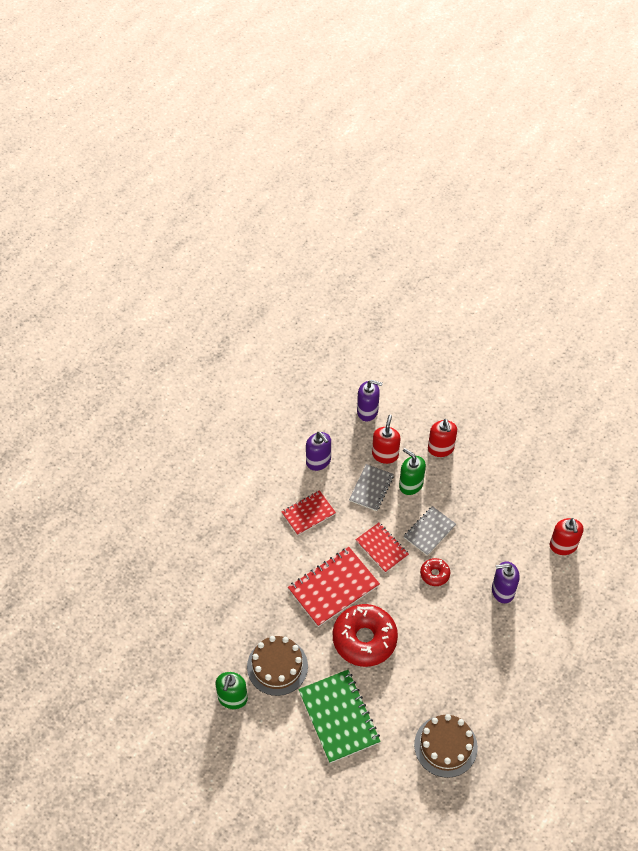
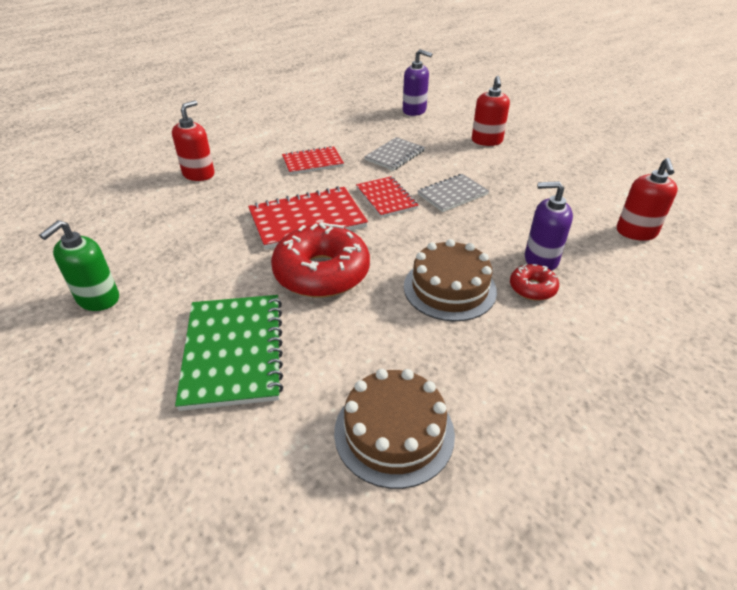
camera: 15 degrees right, 15 degrees down
brown cake [247,636,308,696] -> brown cake moved to [404,239,497,321]
purple soap dispenser [306,432,331,471] -> none
red soap dispenser [372,415,400,464] -> red soap dispenser moved to [172,100,214,181]
green soap dispenser [399,448,426,495] -> none
red donut [420,558,450,586] -> red donut moved to [510,264,559,300]

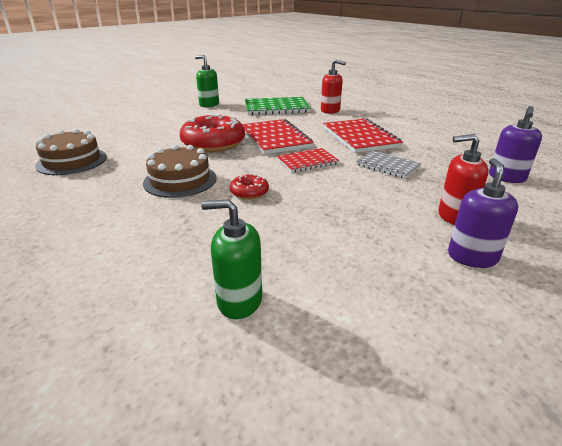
camera: 90 degrees right, 10 degrees down
green notebook [175,295,283,411] -> green notebook moved to [245,97,311,115]
red notebook [282,146,344,175] -> red notebook [323,118,403,153], size x1.62
grey notebook [417,174,489,212] -> none
red donut [510,264,559,300] -> red donut moved to [230,173,269,200]
purple soap dispenser [525,181,573,271] -> purple soap dispenser moved to [448,158,518,268]
red soap dispenser [617,158,678,241] -> green soap dispenser [201,199,262,319]

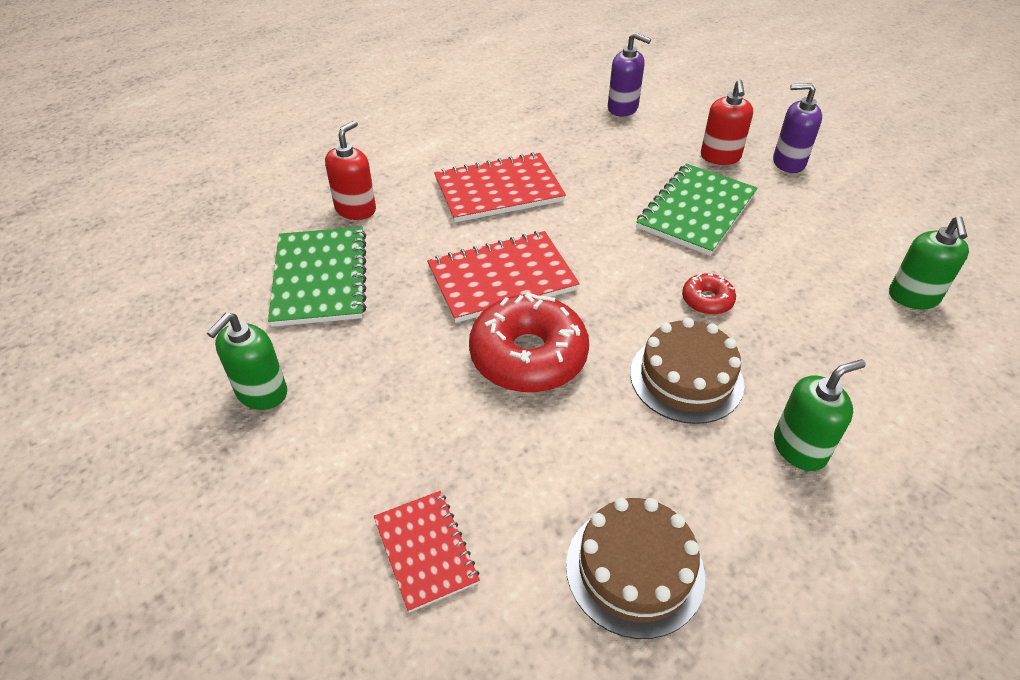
camera: 90 degrees left, 15 degrees up
red notebook [277,148,339,172] -> red notebook moved to [374,491,480,613]
grey notebook [356,151,421,179] -> none
none -> green notebook [636,163,757,256]
none -> green soap dispenser [774,359,866,471]

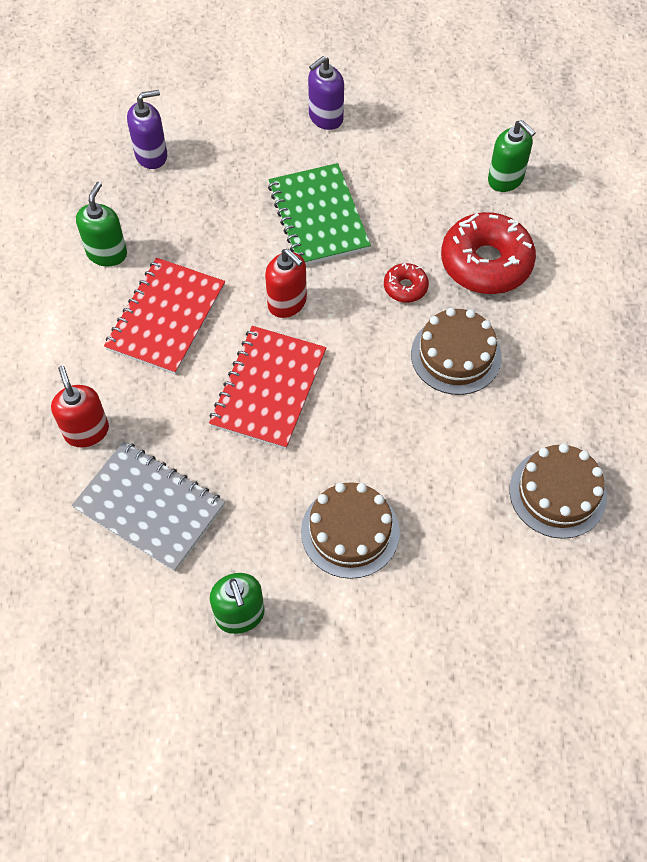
camera: 50 degrees left, 15 degrees up
green notebook [268,227,366,327] -> grey notebook [71,441,225,572]
red notebook [374,491,480,613] -> none
red donut [469,292,589,393] -> red donut moved to [441,212,536,294]
red soap dispenser [701,80,753,165] -> red soap dispenser moved to [265,249,307,318]
green soap dispenser [774,359,866,471] -> green soap dispenser moved to [76,182,127,266]
none -> brown cake [301,482,400,579]

